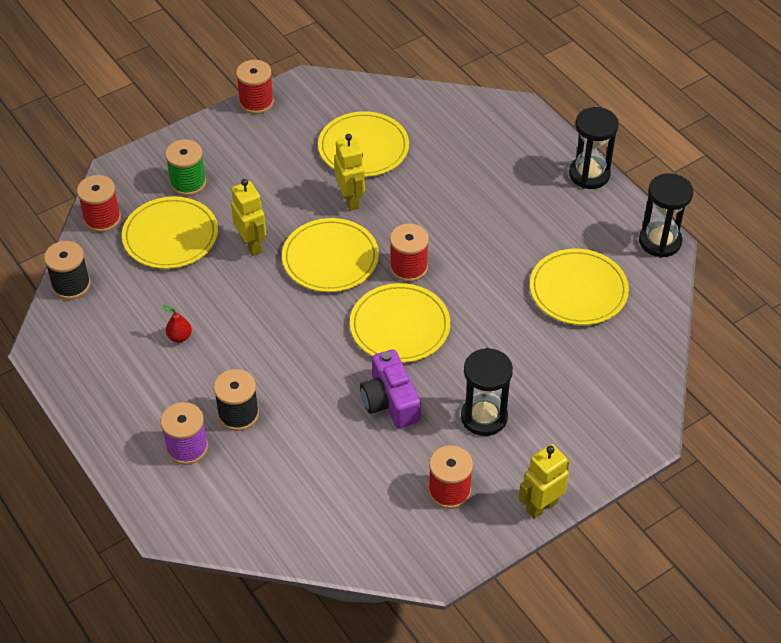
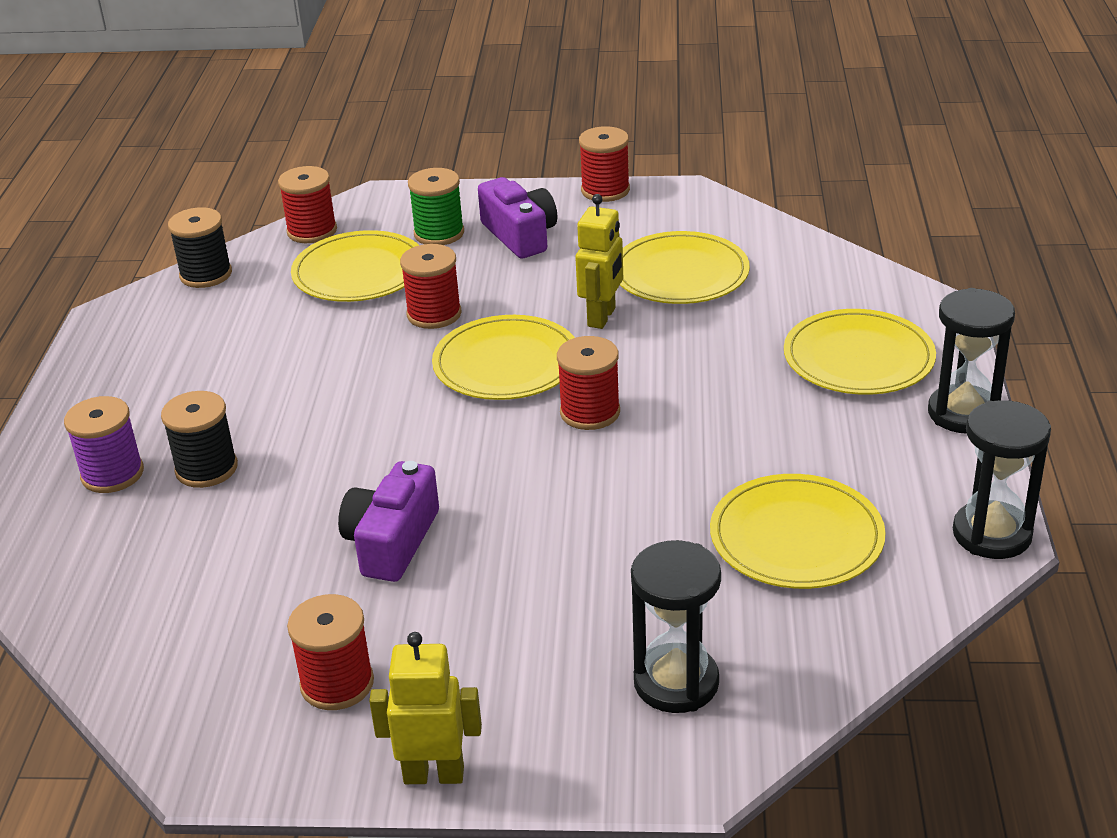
camera: 40 degrees right, 15 degrees down
red pear [163,305,192,342] -> none
yellow robot [231,179,266,256] -> red spool [400,244,461,329]
yellow plate [350,283,450,363] -> yellow plate moved to [784,309,936,395]
black hourglass [461,348,513,436] -> black hourglass moved to [631,540,721,713]
none -> purple camera [478,177,557,258]

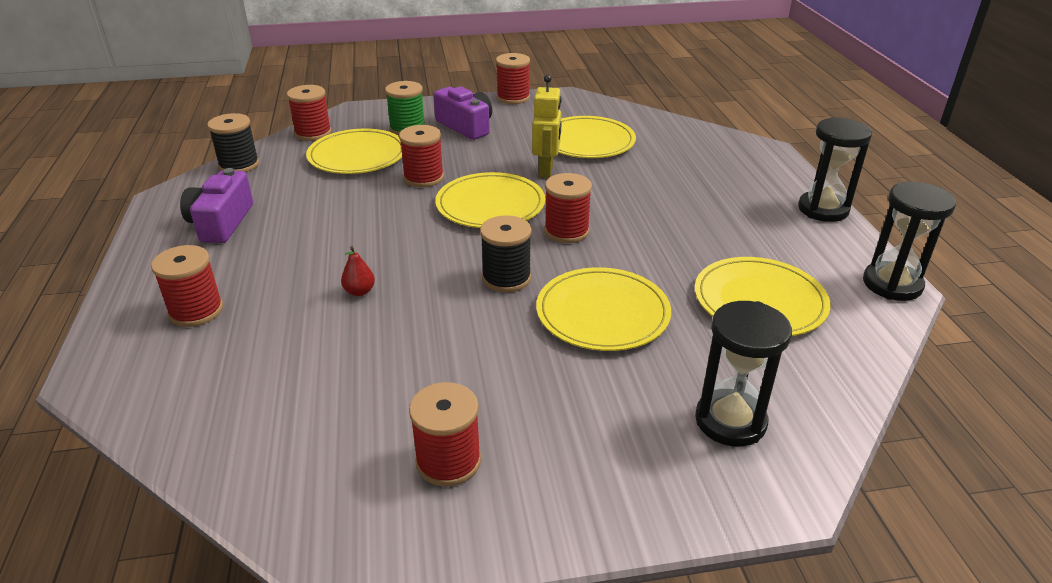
camera: 15 degrees left, 0 degrees up
purple spool [64,396,144,493] -> red spool [151,245,223,327]
black spool [161,391,238,488] -> black spool moved to [480,215,532,292]
purple camera [338,461,439,582] -> purple camera moved to [180,168,253,243]
yellow robot [369,632,482,784] -> none
yellow plate [784,309,936,395] -> yellow plate moved to [536,267,671,351]
none -> red pear [341,246,375,296]

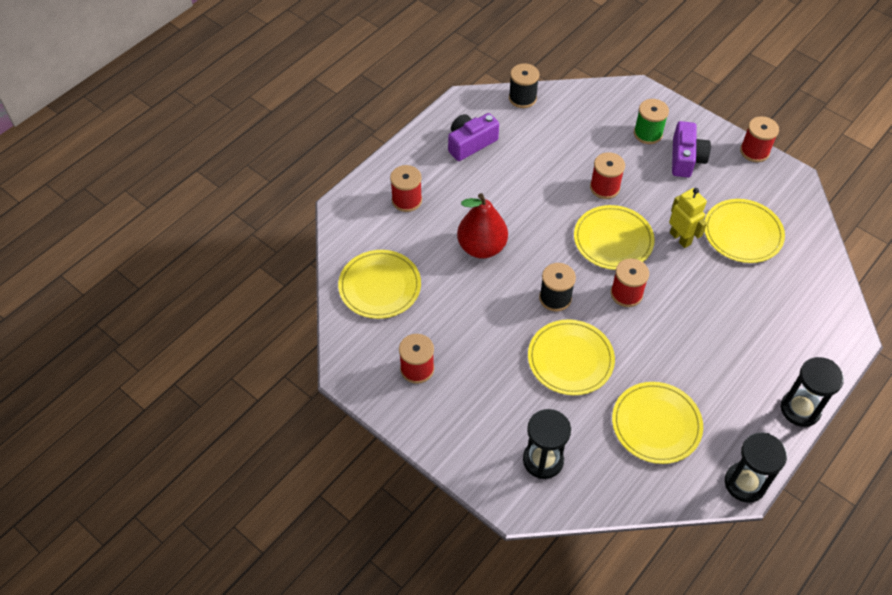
camera: 50 degrees right, 20 degrees up
red spool [287,85,332,141] -> none
yellow plate [306,129,402,174] -> yellow plate moved to [338,250,421,319]
red pear [341,246,375,296] -> red pear [457,193,508,259], size x2.45
yellow robot [532,75,562,178] -> yellow robot turned 90 degrees counterclockwise [669,188,707,248]

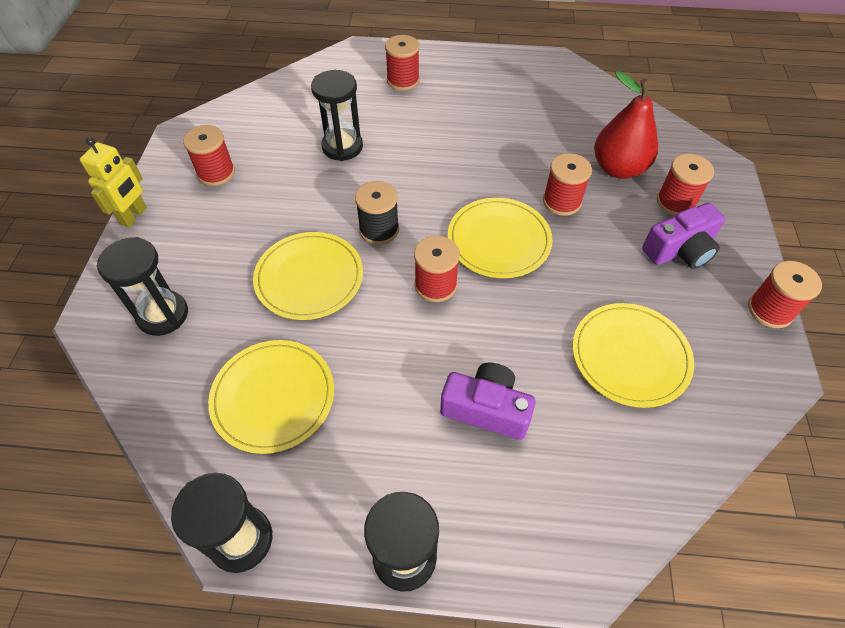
camera: 55 degrees right, 0 degrees up
yellow plate [338,250,421,319] -> none
purple camera [448,113,499,161] -> purple camera moved to [440,362,536,440]
red pear [457,193,508,259] -> red pear moved to [594,71,658,179]
black spool [509,63,539,108] -> none
green spool [634,99,669,144] -> red spool [657,154,714,216]
yellow robot [669,188,707,248] -> yellow robot moved to [80,137,147,227]
none -> black hourglass [311,70,363,161]

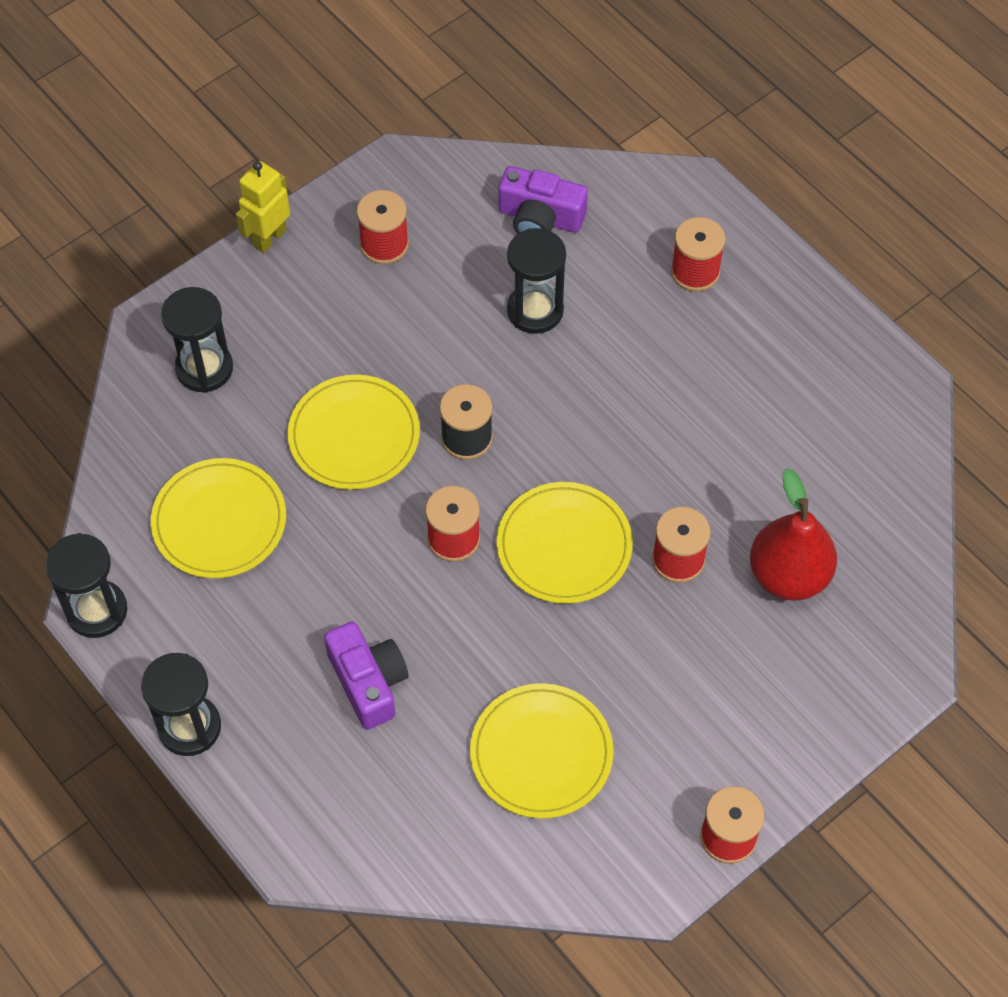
camera: 45 degrees right, 5 degrees up
yellow robot [80,137,147,227] -> yellow robot turned 150 degrees clockwise [236,161,290,253]
purple camera [642,203,725,269] -> purple camera moved to [498,166,588,234]
red spool [657,154,714,216] -> none

